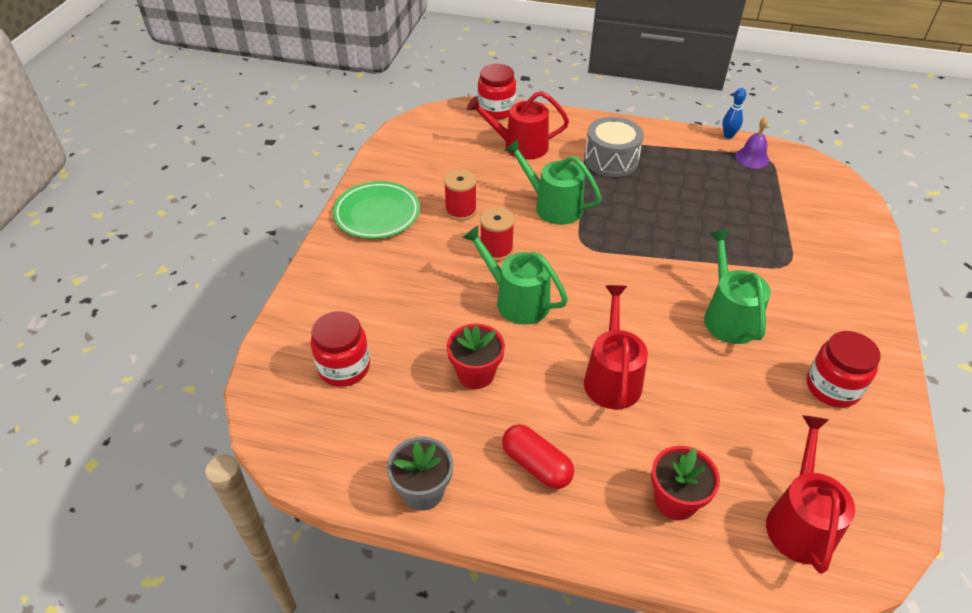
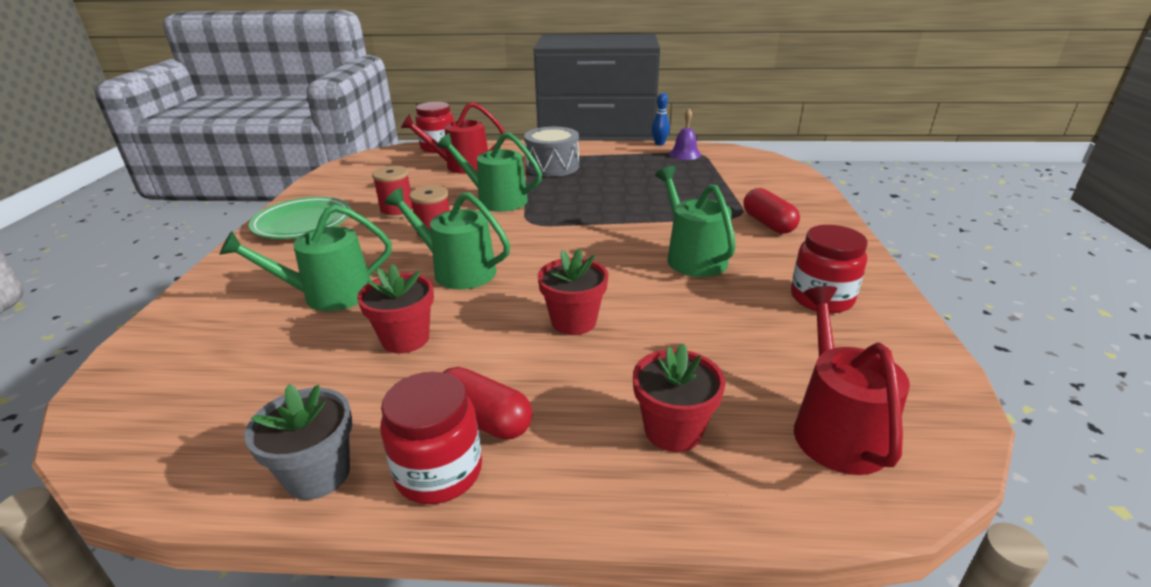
camera: 10 degrees left, 15 degrees down
red jar [311,311,370,387] -> red jar moved to [381,372,482,504]
red watering can [584,285,648,410] -> red flower pot [537,248,609,335]
none -> green watering can [220,204,392,311]
none -> red capsule [743,188,800,234]

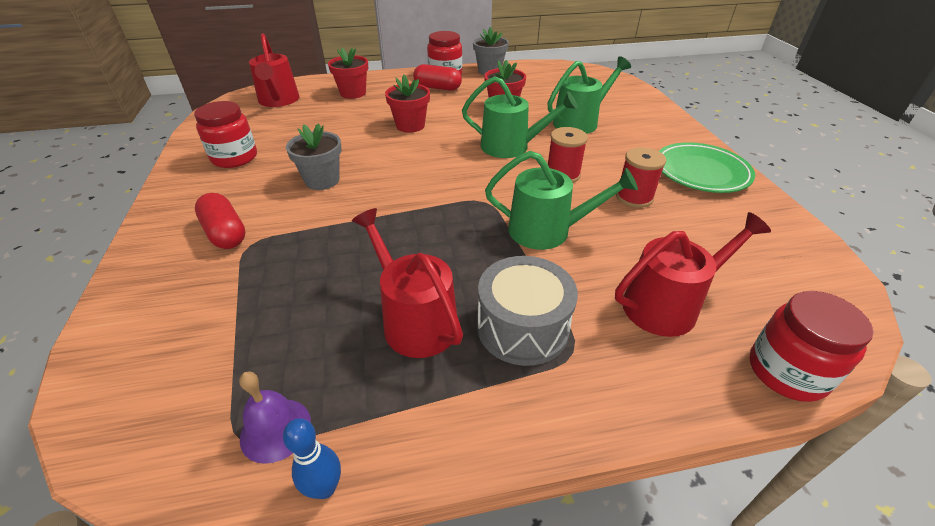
camera: 165 degrees right, 10 degrees up
green watering can [655,166,736,277] -> grey flower pot [286,124,342,190]
none -> red watering can [352,208,463,358]

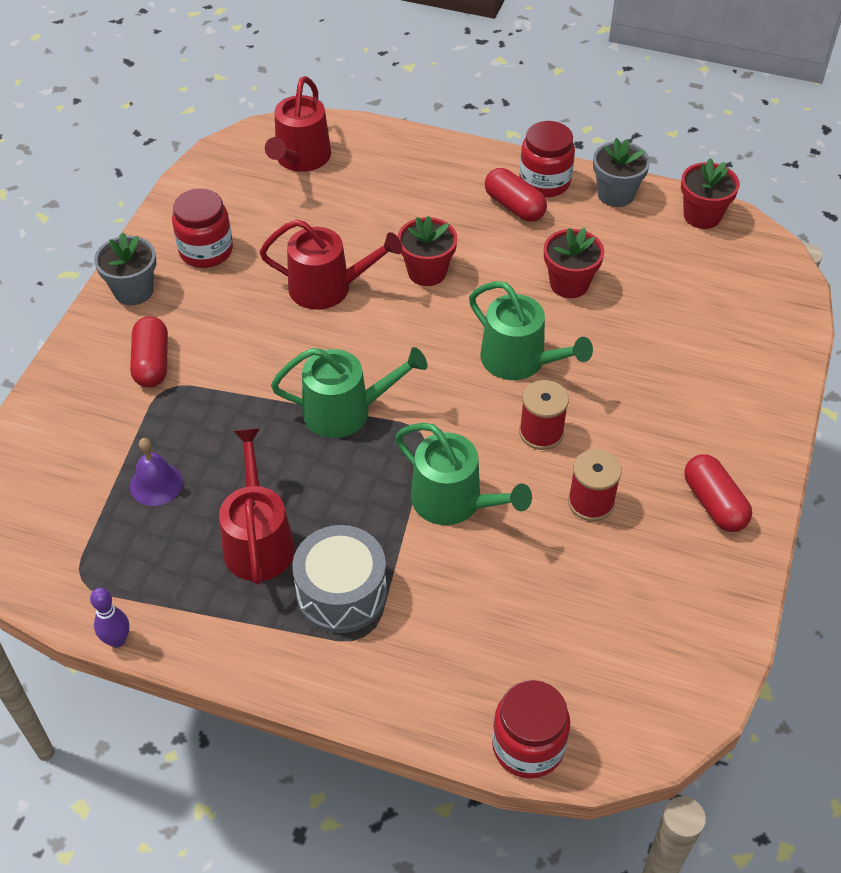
camera: 30 degrees right, 10 degrees up
purple bell [239,372,311,464] -> purple bell moved to [130,438,183,506]
blue bowling pin [283,418,341,499] -> purple bowling pin [90,588,129,648]
grey flower pot [286,124,342,190] -> grey flower pot moved to [94,232,156,305]
red flower pot [328,48,368,99] -> red flower pot moved to [681,158,740,229]
green watering can [548,56,631,134] -> green watering can moved to [271,347,427,438]
red watering can [615,212,771,337] -> red watering can moved to [260,220,402,310]
green plate [659,142,755,193] -> red capsule [684,454,752,532]

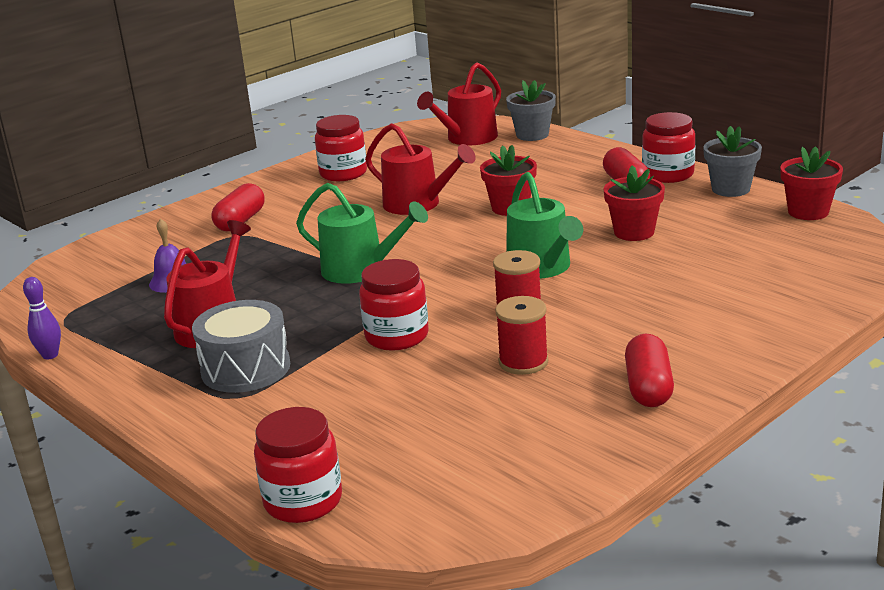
camera: 30 degrees right, 25 degrees down
grey flower pot [94,232,156,305] -> grey flower pot moved to [506,80,556,141]
green watering can [395,423,532,525] -> red jar [359,259,429,351]

